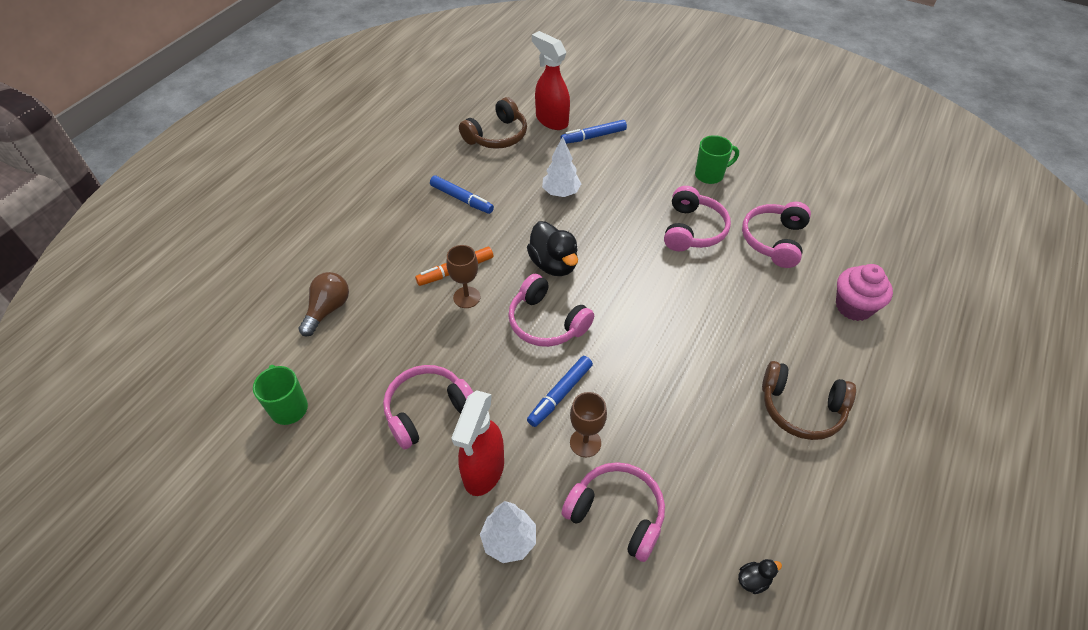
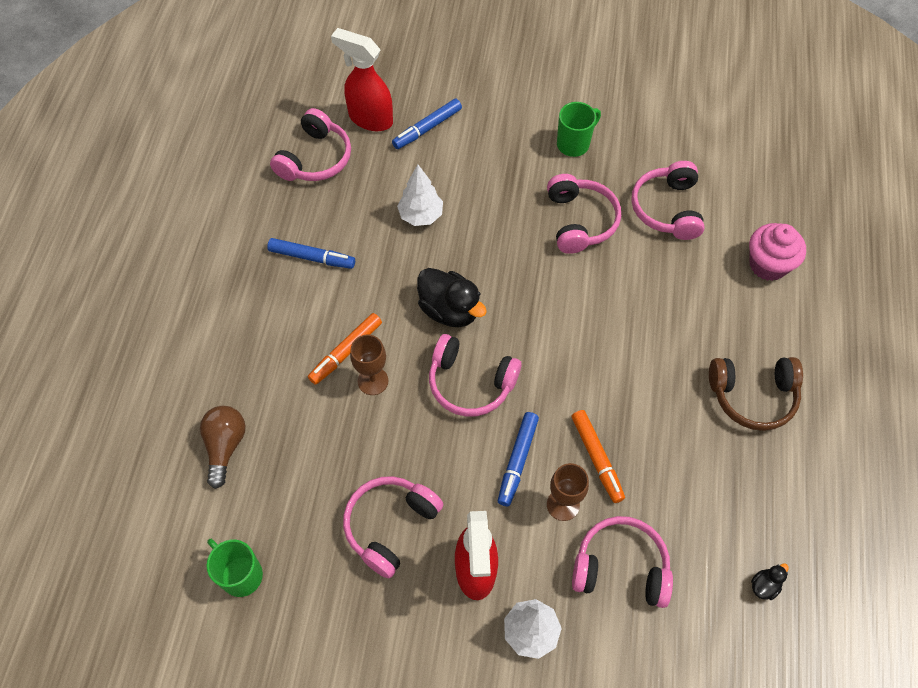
camera: 20 degrees left, 10 degrees up
brown headphones [459,97,527,149] -> pink headphones [270,108,351,181]
none -> orange marker [572,410,625,503]

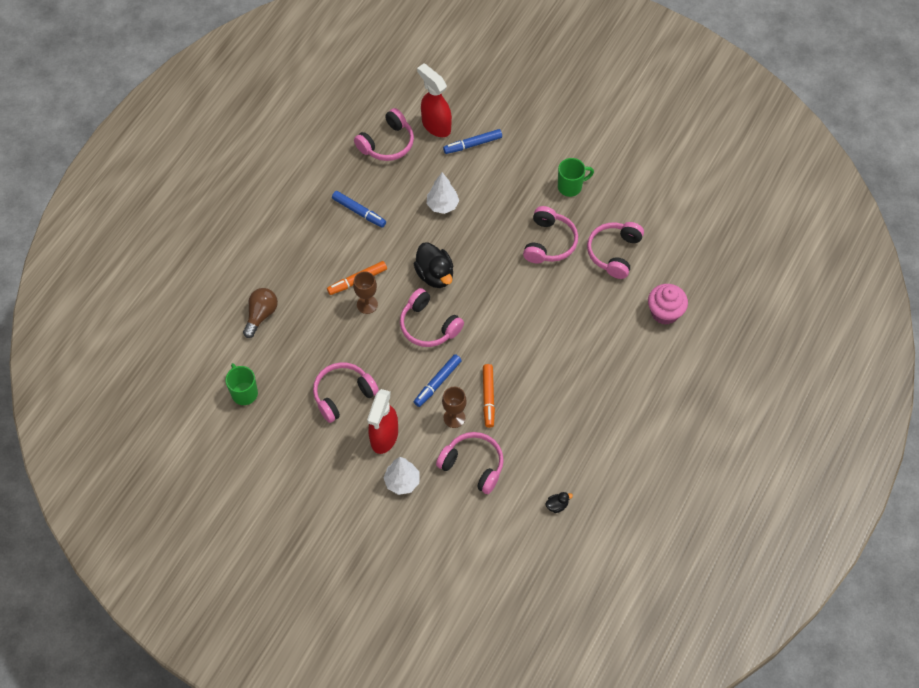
camera: 20 degrees right, 0 degrees up
brown headphones [709,357,803,431] -> none

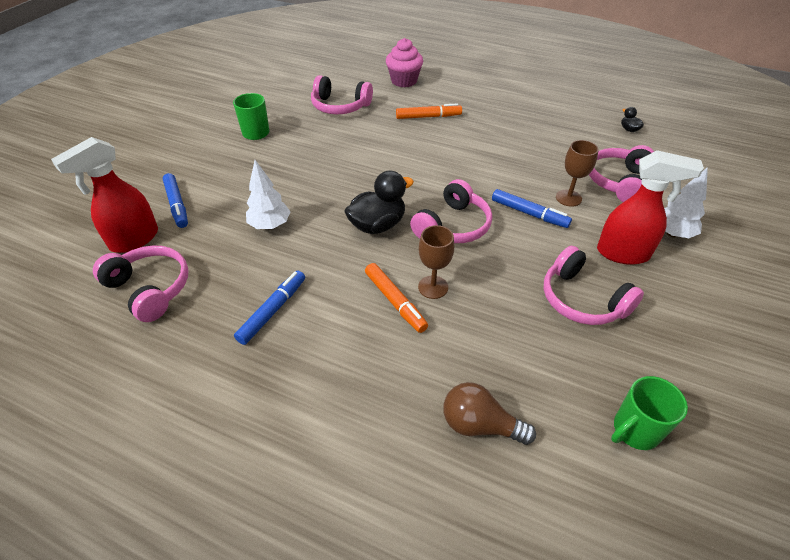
camera: 95 degrees left, 15 degrees down
orange marker [483,364,495,428] -> orange marker moved to [396,103,462,119]
pink headphones [523,206,578,263] -> none

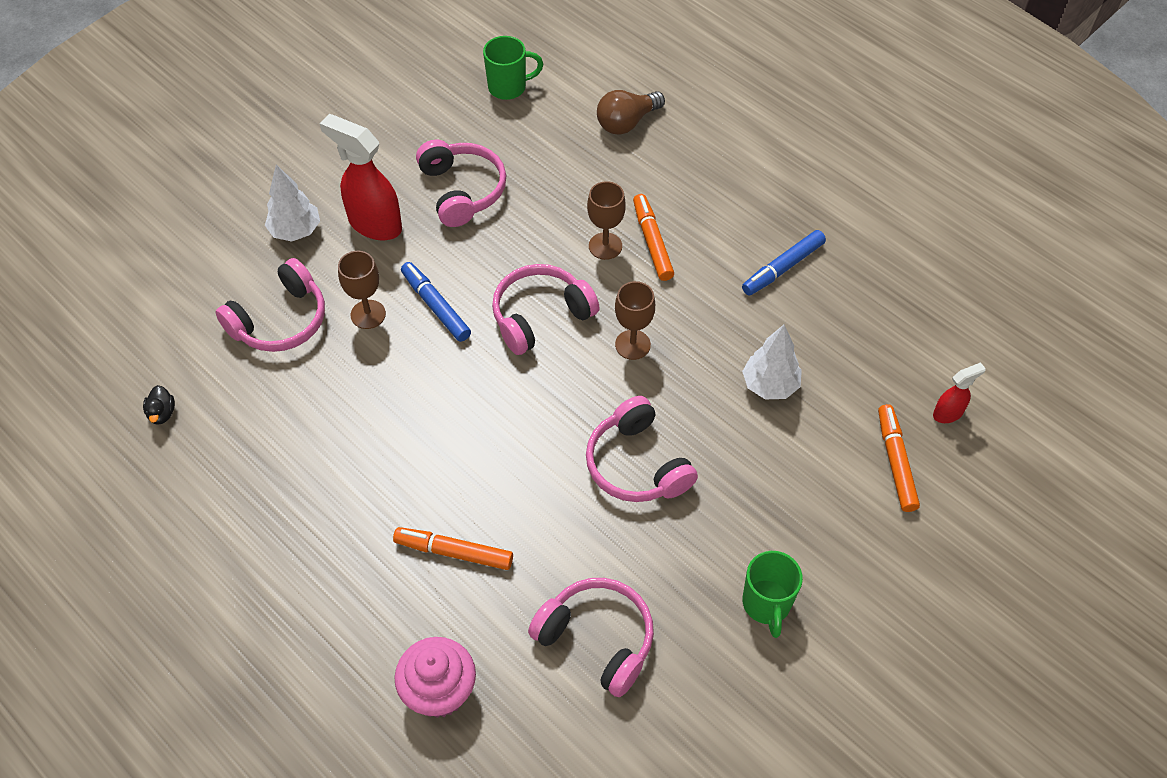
camera: 160 degrees left, 10 degrees up
red spray bottle [51,137,158,253] -> red spray bottle [933,362,986,423], size x0.51
pink headphones [93,245,189,322] -> pink headphones moved to [586,396,698,502]
blue marker [163,173,188,228] -> orange marker [878,404,920,512]
black duck [344,170,414,234] -> brown goblet [615,281,655,360]
brown light bulb [443,382,536,445] -> brown light bulb turned 105 degrees clockwise [597,90,665,135]

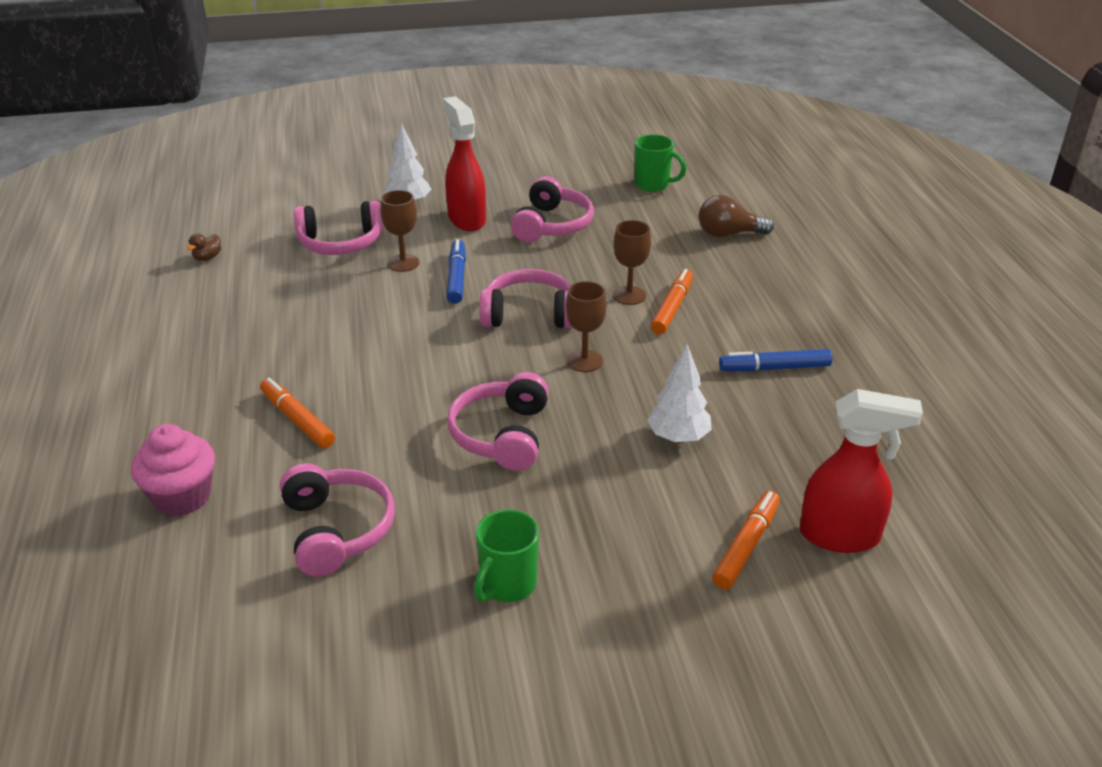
camera: 35 degrees right, 20 degrees down
black duck [143,385,175,425] -> brown duck [187,233,221,261]
red spray bottle [933,362,986,423] -> red spray bottle [800,389,923,553], size x1.96

